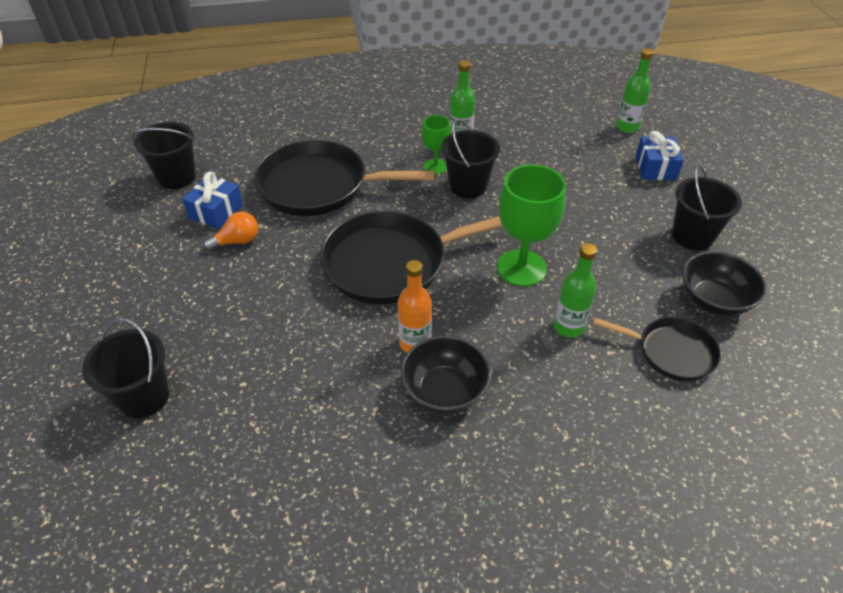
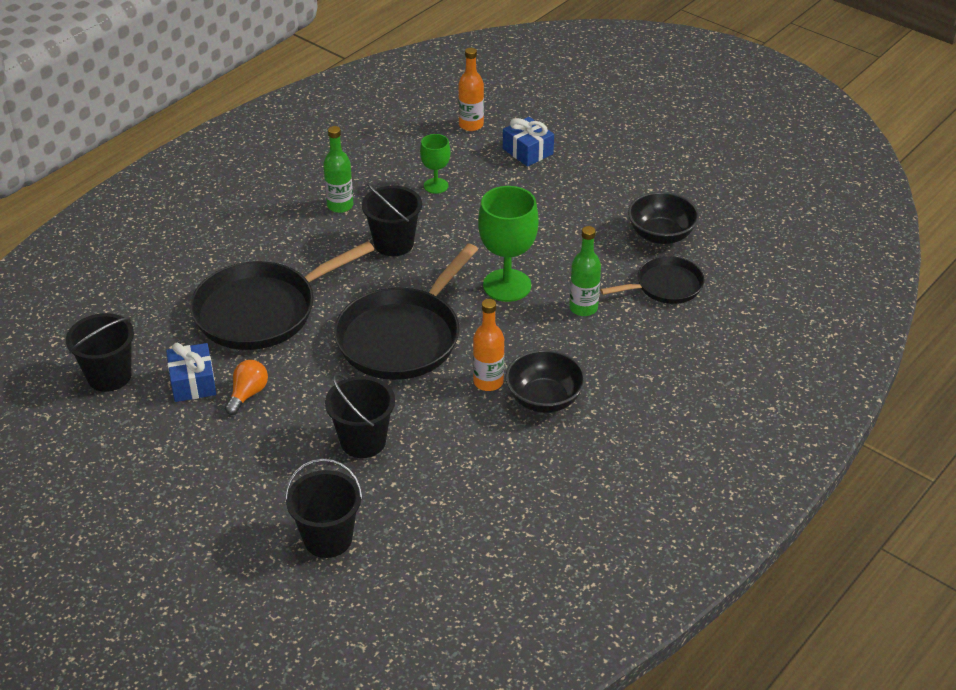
camera: 40 degrees left, 5 degrees down
green goblet [422,115,451,174] -> green goblet moved to [420,134,450,194]
green bottle [616,48,654,133] -> orange bottle [458,48,484,131]
black bucket [672,165,742,250] -> black bucket moved to [325,374,395,458]

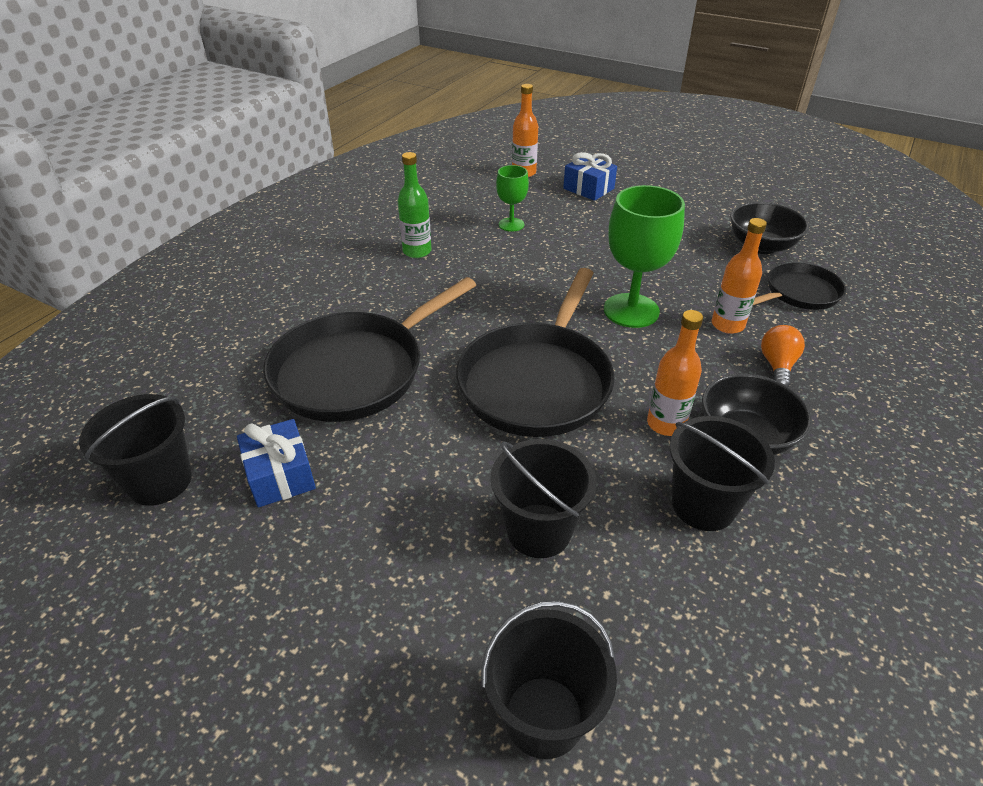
camera: 10 degrees left, 0 degrees up
orange light bulb [225,360,268,415] -> orange light bulb moved to [761,325,805,387]
black bucket [362,183,422,256] -> black bucket moved to [670,416,775,531]
green bottle [569,226,601,316] -> orange bottle [711,218,767,334]

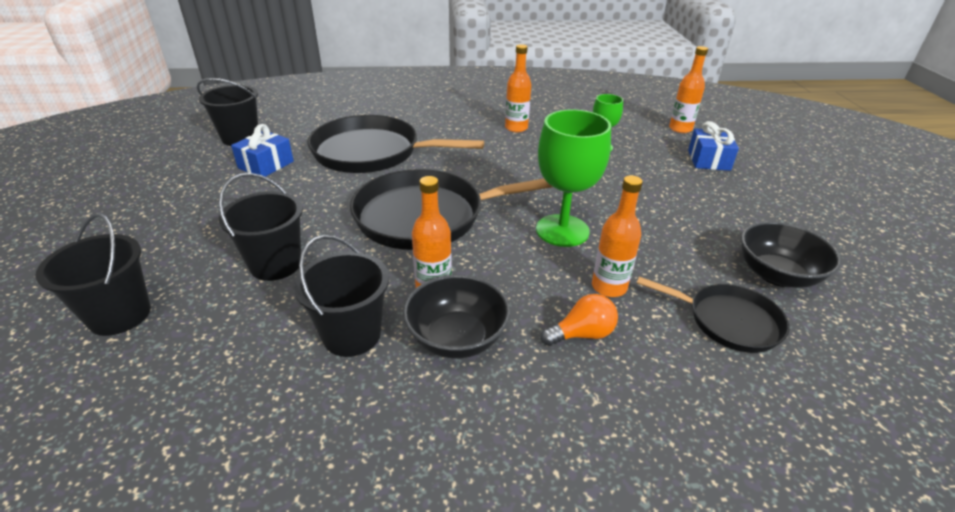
camera: 55 degrees right, 5 degrees down
green bottle [398,152,431,258] -> orange bottle [505,44,531,132]

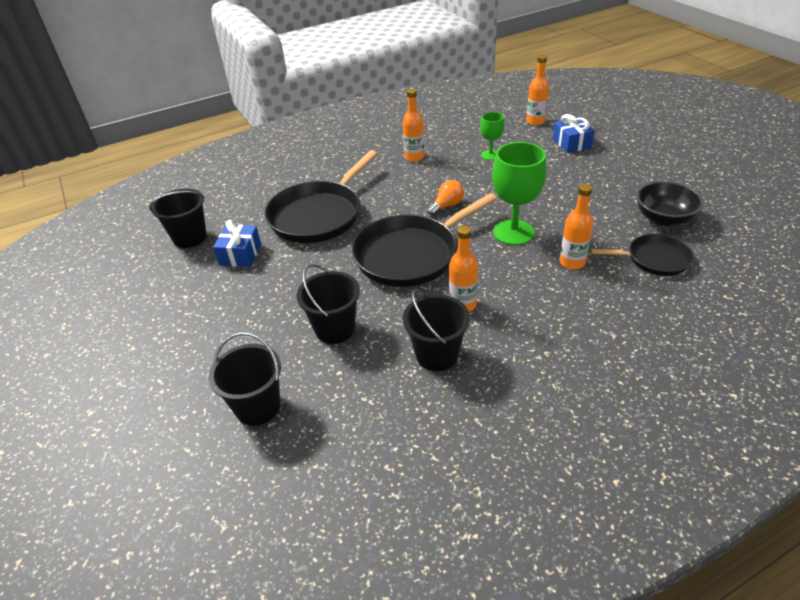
camera: 20 degrees left, 5 degrees up
black pan [308,115,484,173] -> black pan turned 45 degrees counterclockwise [265,150,377,243]
black bowl [403,275,510,358] -> none
orange light bulb [541,294,618,346] -> orange light bulb moved to [427,180,464,216]

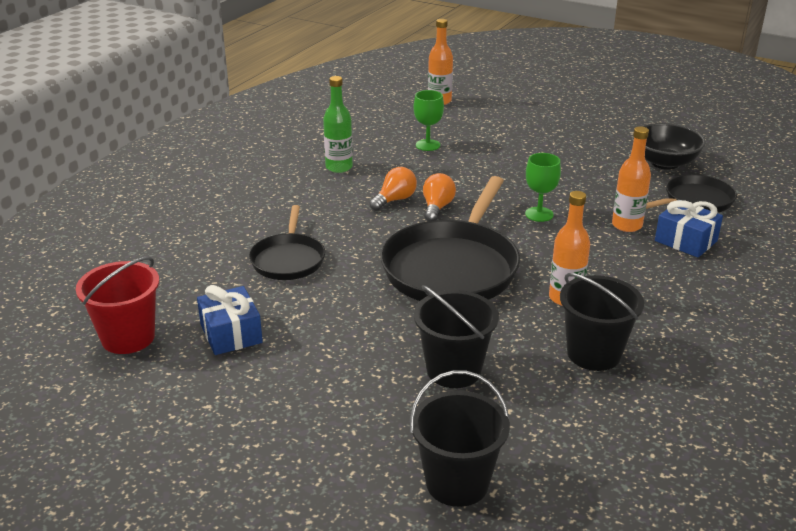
camera: 35 degrees left, 10 degrees down
black bucket [149,188,207,248] -> red bucket [76,257,159,354]
black pan [265,150,377,243] -> black pan [249,205,325,280], size x0.56
orange bottle [403,89,424,162] -> green bottle [323,76,353,173]
green goblet [492,142,546,245] -> green goblet [525,153,561,222], size x0.55
blue gift [553,114,595,153] -> blue gift moved to [655,200,723,258]
none -> orange light bulb [369,167,417,211]

